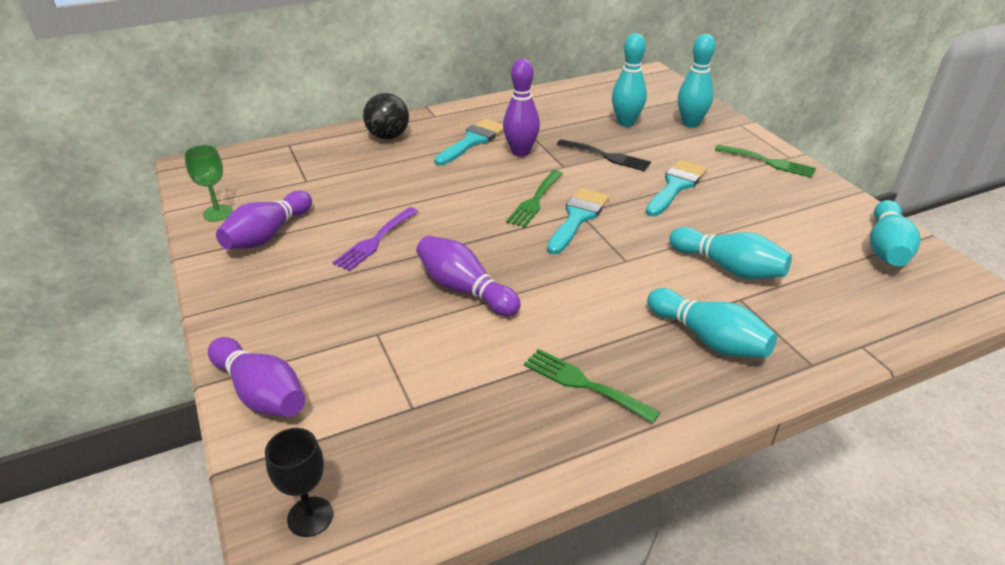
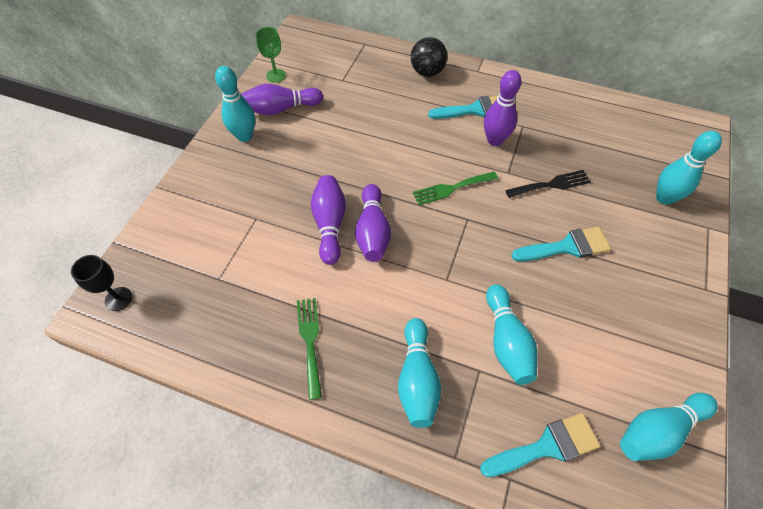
camera: 45 degrees right, 20 degrees up
purple bowling pin [208,337,305,417] -> purple bowling pin moved to [355,184,391,262]
purple fork [333,207,418,271] -> none
turquoise brush [547,188,609,254] -> turquoise brush moved to [480,413,600,477]
black fork [557,139,651,171] -> black fork turned 90 degrees counterclockwise [505,170,591,198]
turquoise bowling pin [612,33,647,127] -> turquoise bowling pin moved to [215,66,255,142]
green fork [715,145,816,178] -> none

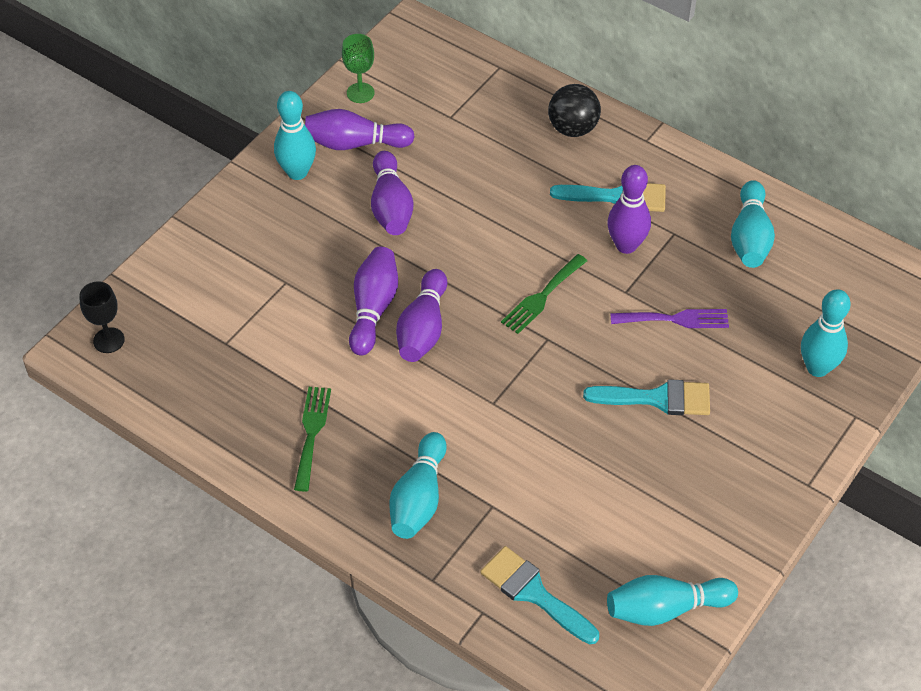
camera: 15 degrees right, 5 degrees down
green fork [413,172,498,205] -> green fork turned 45 degrees counterclockwise [501,254,587,334]
turquoise brush [480,413,600,477] -> turquoise brush turned 135 degrees counterclockwise [480,546,599,644]
turquoise bowling pin [486,284,538,385] -> turquoise bowling pin moved to [731,180,775,268]
black fork [505,170,591,198] -> purple fork [610,309,729,328]
none -> purple bowling pin [371,151,414,235]

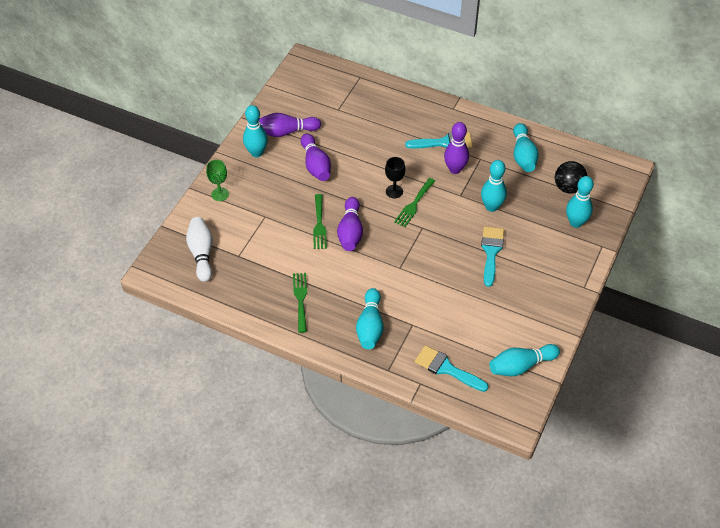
camera: 10 degrees left, 0 degrees up
black goblet [79,281,125,353] -> black goblet moved to [385,157,405,198]
green goblet [342,34,375,103] -> green goblet moved to [206,160,229,201]
purple bowling pin [349,247,398,356] -> green fork [313,194,327,249]
black ball [548,84,601,137] -> black ball moved to [555,161,587,194]
turquoise brush [583,379,710,415] -> turquoise brush turned 75 degrees counterclockwise [481,226,504,287]
purple fork [610,309,729,328] -> turquoise bowling pin [481,160,507,212]
none -> white bowling pin [186,217,213,282]

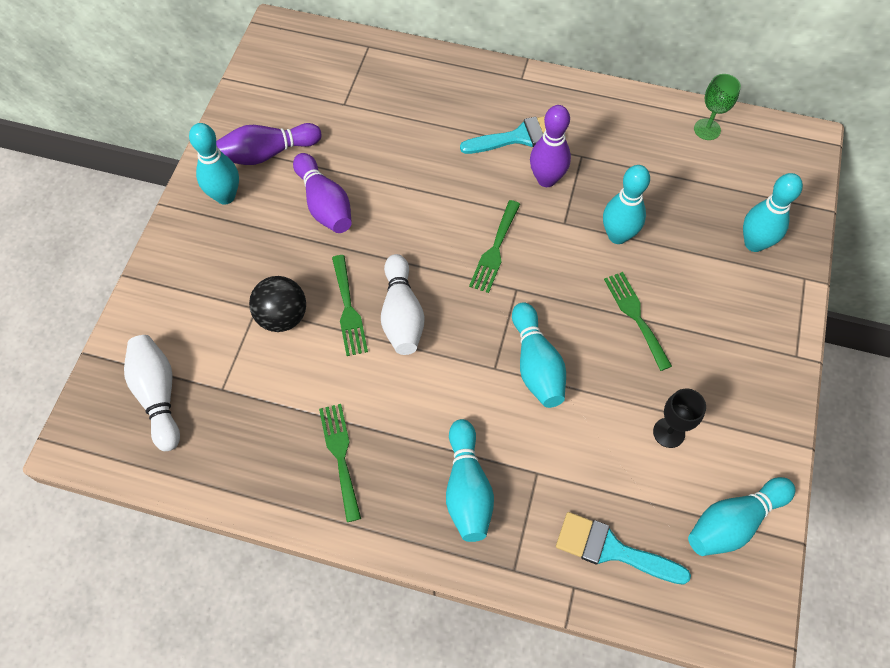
camera: 10 degrees left, 10 degrees up
green goblet [206,160,229,201] -> green goblet moved to [694,74,741,140]
purple bowling pin [337,197,363,251] -> white bowling pin [381,254,425,355]
black goblet [385,157,405,198] -> black goblet moved to [653,388,706,448]
turquoise brush [481,226,504,287] -> green fork [604,272,672,371]
turquoise bowling pin [513,123,539,172] -> turquoise bowling pin moved to [512,302,566,408]
black ball [555,161,587,194] -> black ball moved to [249,276,306,332]

